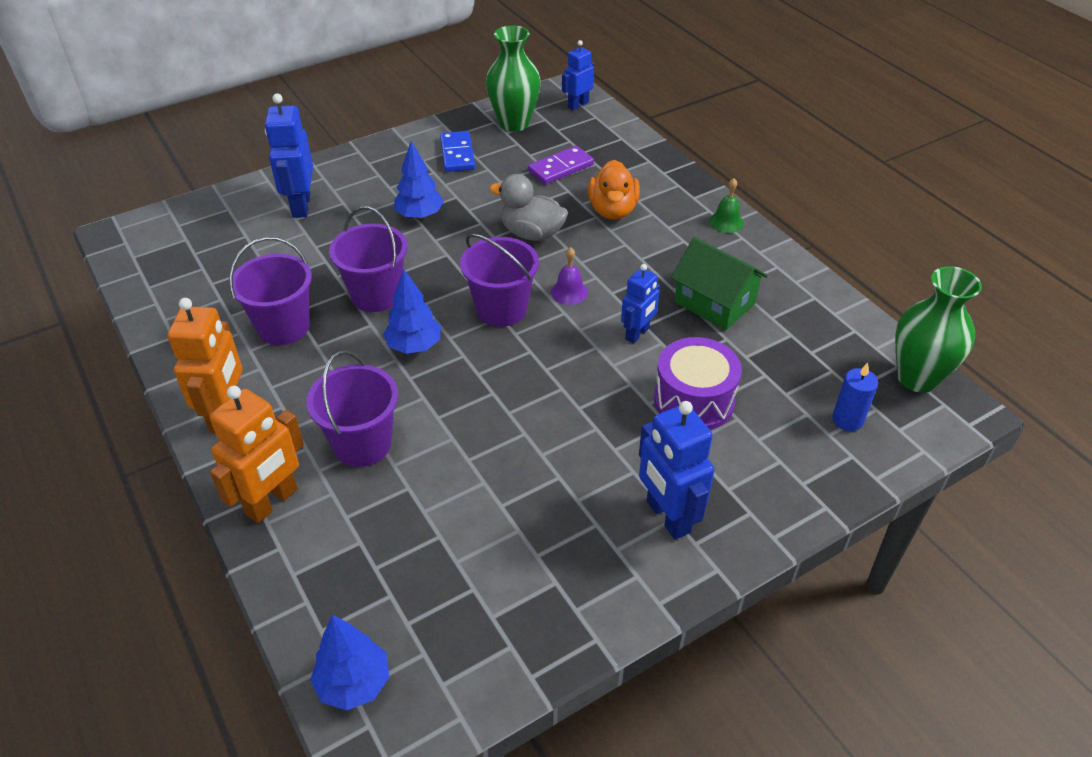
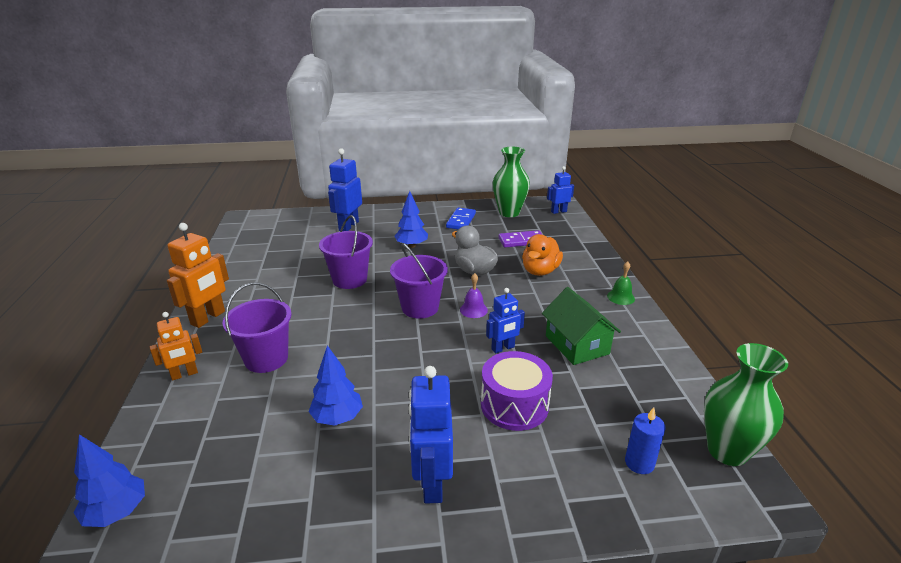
camera: 25 degrees right, 15 degrees down
orange robot [210,386,304,523] -> orange robot [150,312,202,380], size x0.63
purple bucket [229,237,312,345] -> none
blue tree [383,269,441,354] -> blue tree moved to [309,345,363,426]

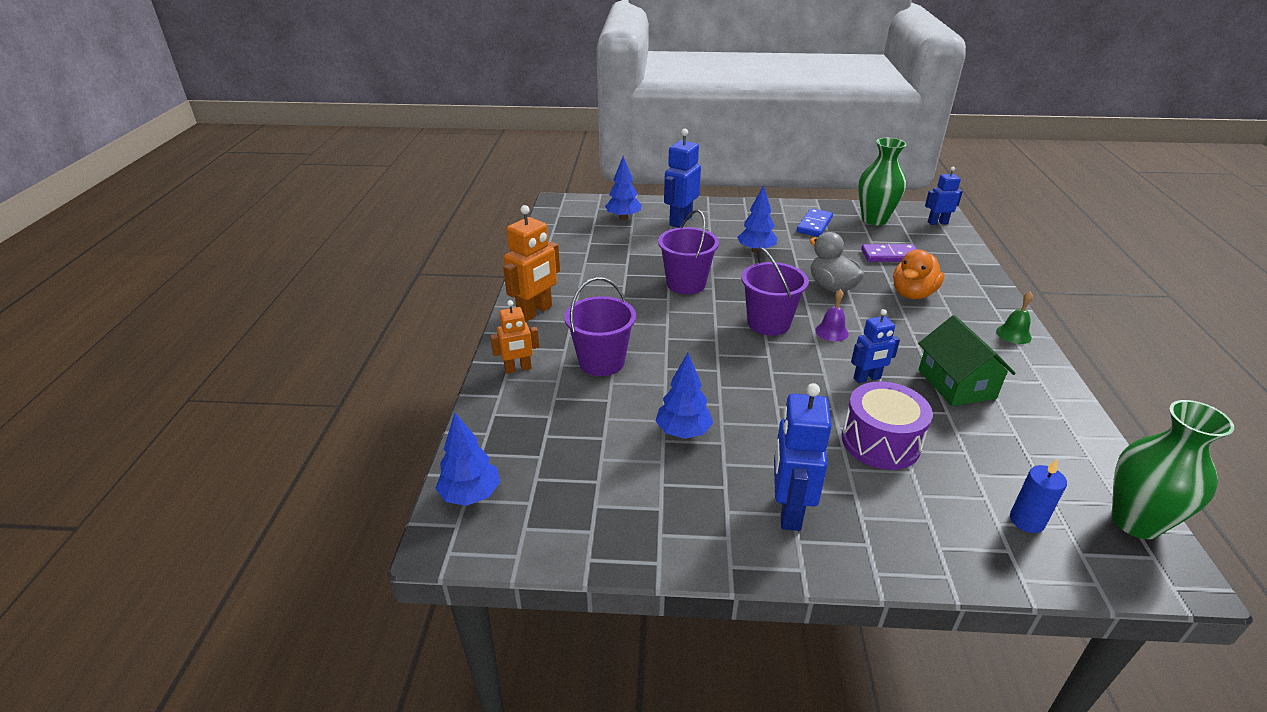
camera: 10 degrees right, 5 degrees up
none -> blue tree [605,156,641,220]

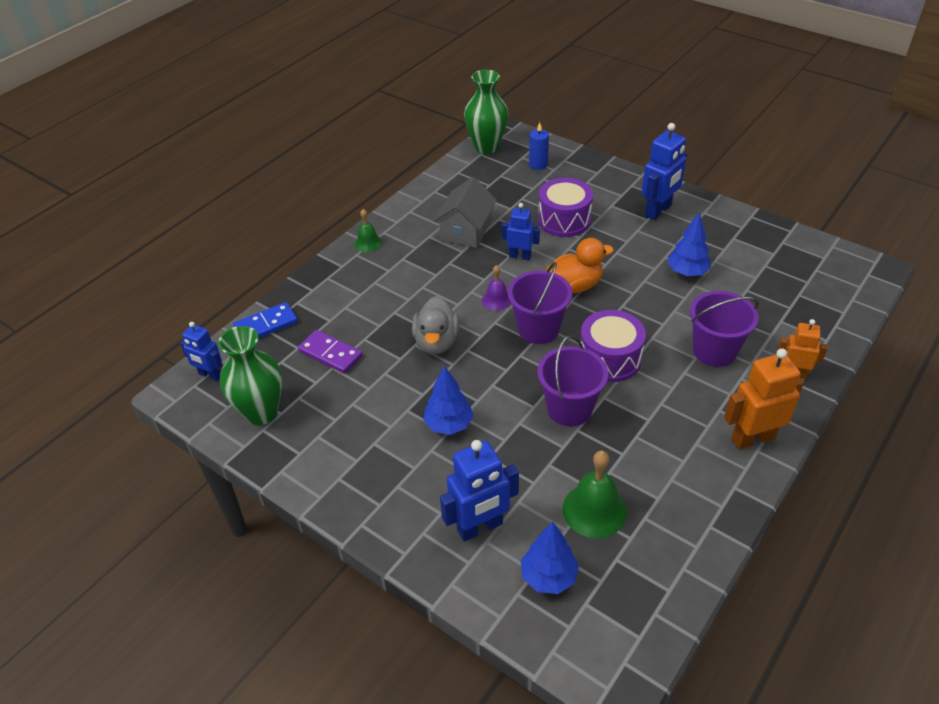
camera: 145 degrees left, 10 degrees up
blue tree [435,413,500,506] -> none
blue domino [797,208,833,237] -> blue domino moved to [233,302,298,339]
orange duck [893,249,944,299] -> orange duck moved to [546,238,614,293]
green house [918,315,1016,406] -> grey house [433,177,497,248]
none -> green bell [562,451,627,538]
none -> purple drum [581,310,646,382]

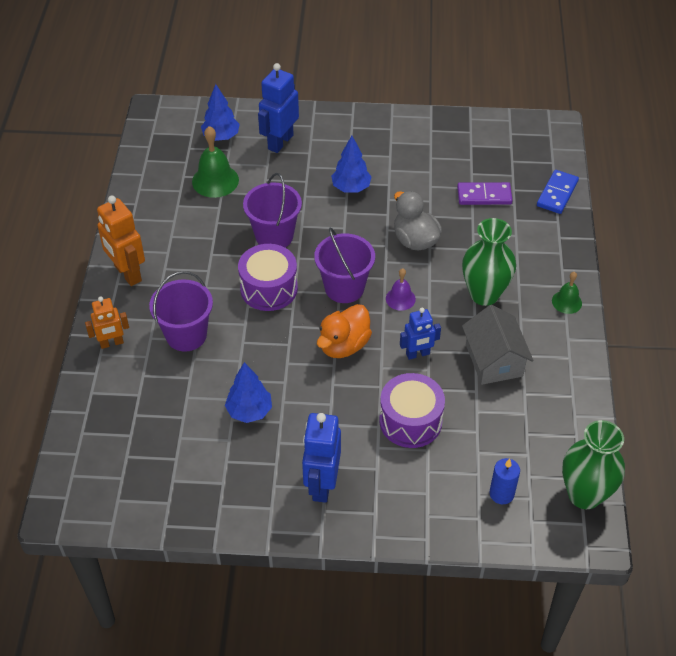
camera: 145 degrees right, 5 degrees up
blue robot [180,322,222,381] -> none
green vase [218,326,282,425] -> green vase moved to [462,218,516,306]
orange robot [724,348,804,450] -> orange robot turned 105 degrees clockwise [97,196,145,286]

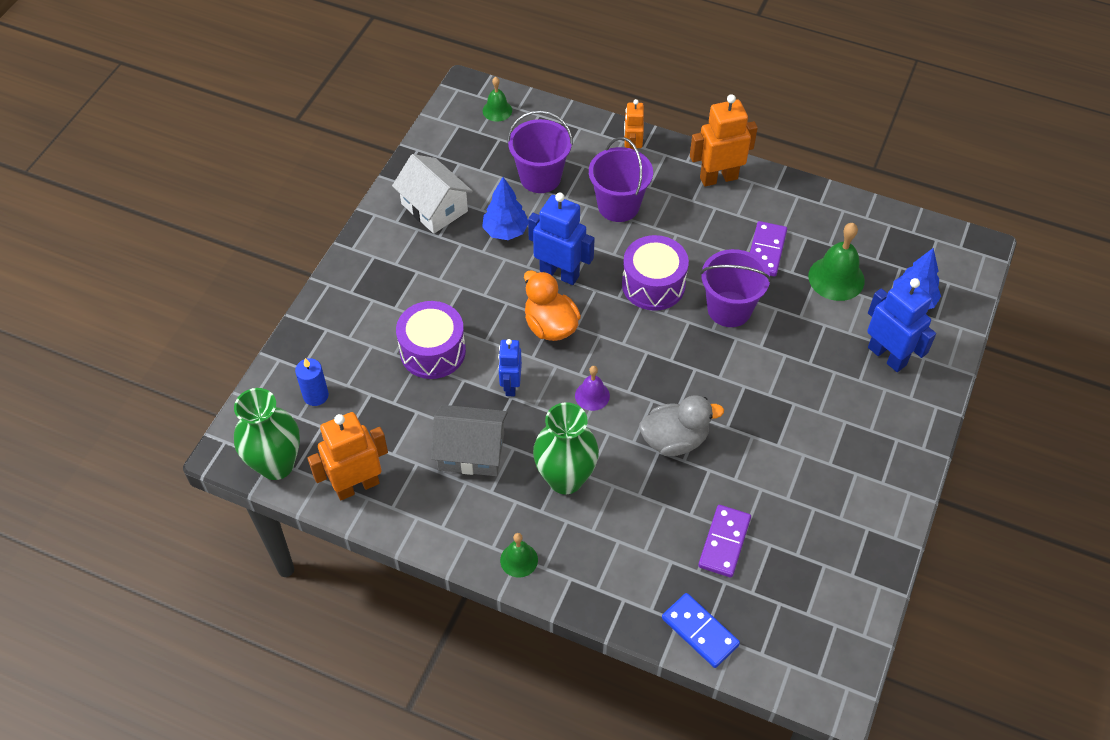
camera: 110 degrees right, 5 degrees up
blue robot [302,413,341,503] -> blue robot moved to [528,193,595,285]
purple bucket [314,228,375,303] -> purple bucket moved to [507,110,573,193]
blue tree [331,136,372,193] -> none
none -> orange robot [307,412,388,500]
none -> white house [392,154,473,234]
none -> green bell [483,77,512,122]
none -> purple domino [750,221,787,276]

